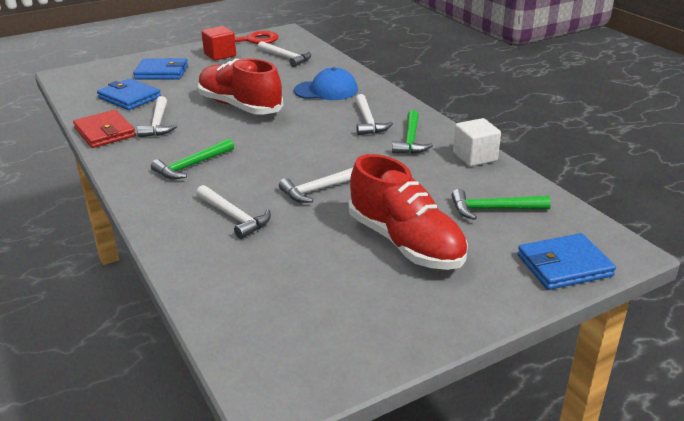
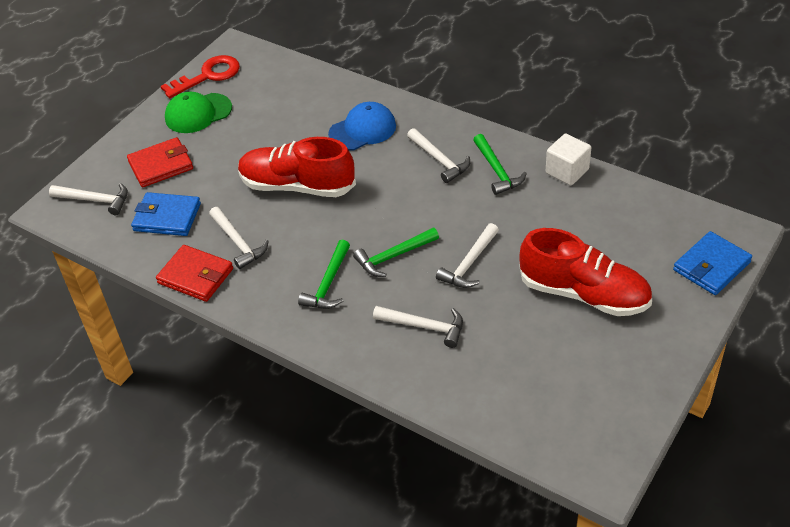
camera: 25 degrees left, 15 degrees up
blue wallet [133,58,188,80] -> red wallet [127,137,193,187]
red cube [201,26,236,61] -> green cap [165,92,232,133]
white hammer [258,41,311,67] -> white hammer moved to [49,183,128,215]
green hammer [451,189,551,220] -> green hammer moved to [353,228,439,277]

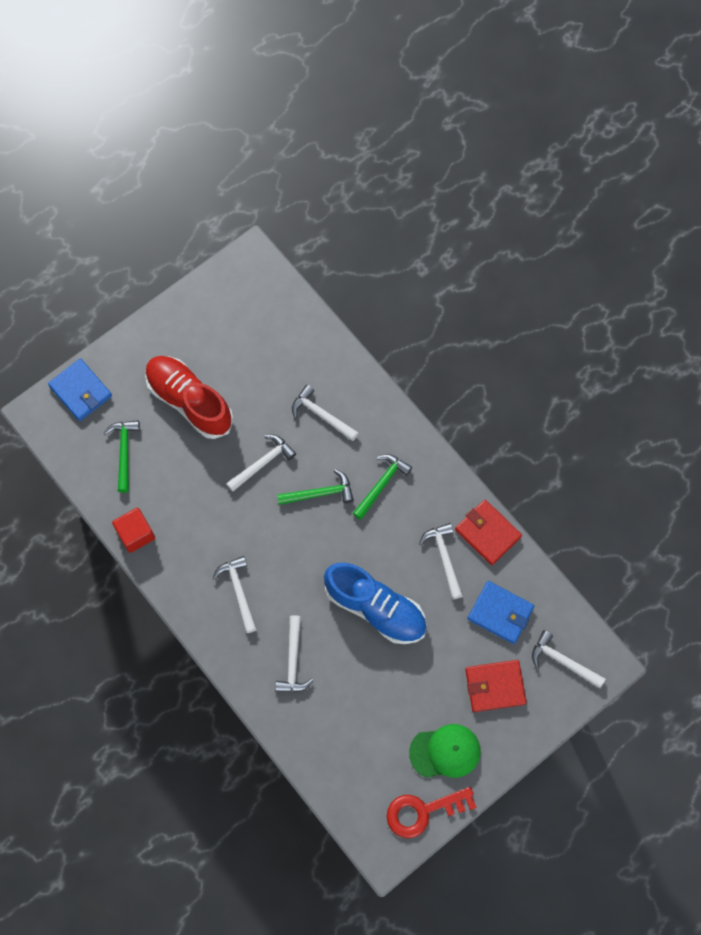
camera: 165 degrees left, 25 degrees up
red shoe [238,137,356,197] -> blue shoe [324,563,427,644]
blue cap [328,102,396,150] -> white hammer [275,615,313,693]
green hammer [473,134,527,195] -> green hammer moved to [104,420,140,493]
white cube [546,133,591,185] -> red cube [112,508,155,553]
blue wallet [673,231,752,295] -> blue wallet turned 75 degrees clockwise [48,359,112,421]

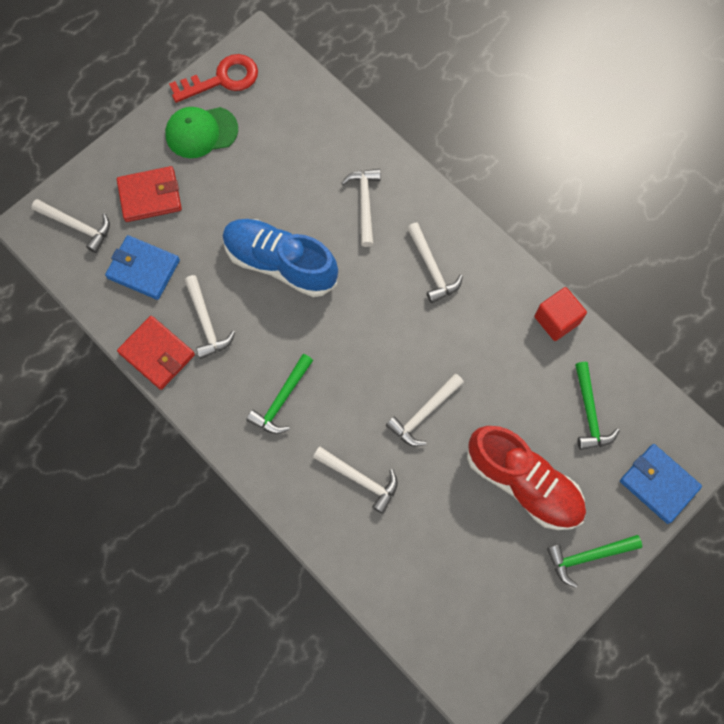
camera: 175 degrees right, 0 degrees up
green hammer [277,469,354,505] -> green hammer moved to [547,535,642,588]

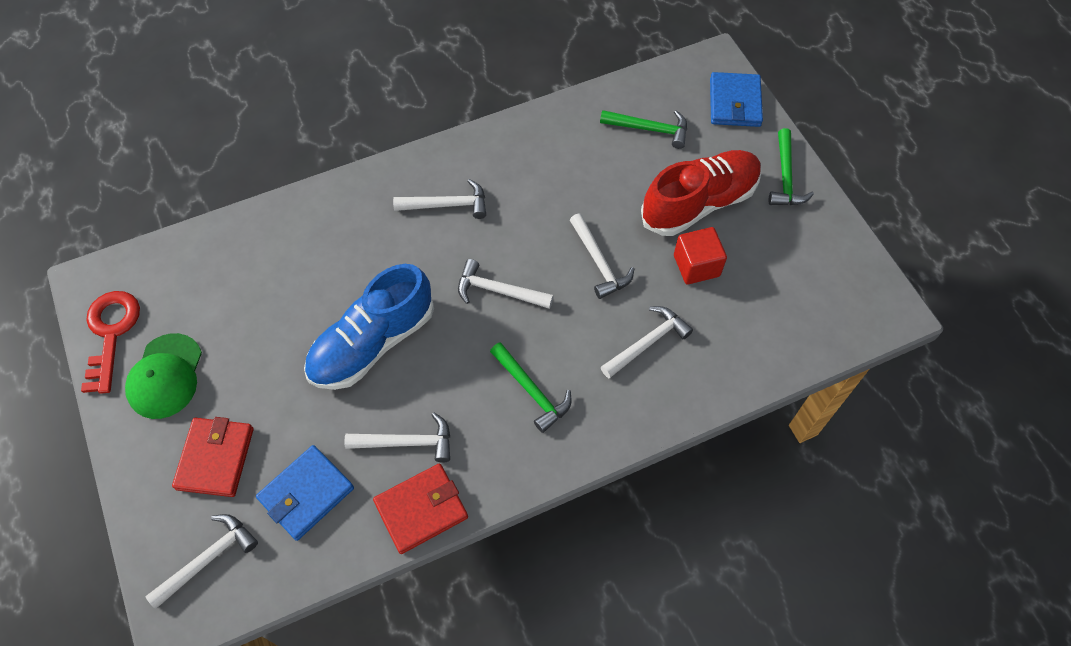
camera: 70 degrees left, 10 degrees down
white hammer [341,169,381,247] -> white hammer moved to [458,259,553,309]
red cube [534,287,587,341] -> red cube moved to [674,227,727,285]
blue wallet [620,444,702,524] -> blue wallet turned 60 degrees counterclockwise [710,72,763,127]

